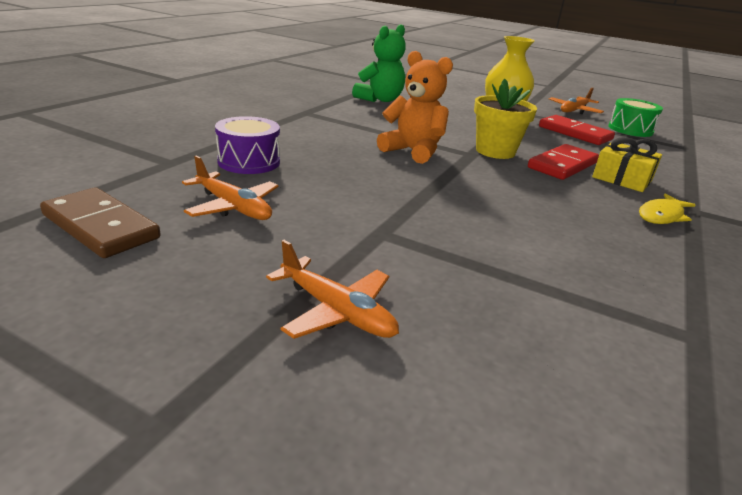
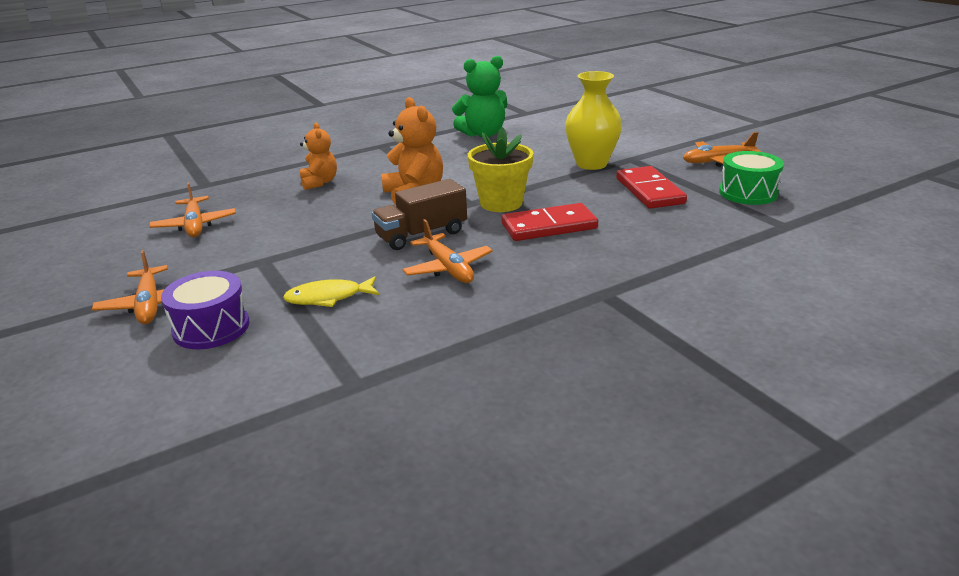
camera: 35 degrees right, 0 degrees up
brown domino [40,187,161,258] -> none
purple drum [215,116,280,174] -> purple drum moved to [161,271,250,349]
yellow gift [592,137,662,192] -> none
yellow fish [639,194,695,224] -> yellow fish moved to [283,276,379,307]
none -> orange teddy bear [300,123,337,190]
none -> brown truck [372,179,467,250]
none -> orange plane [402,219,493,283]

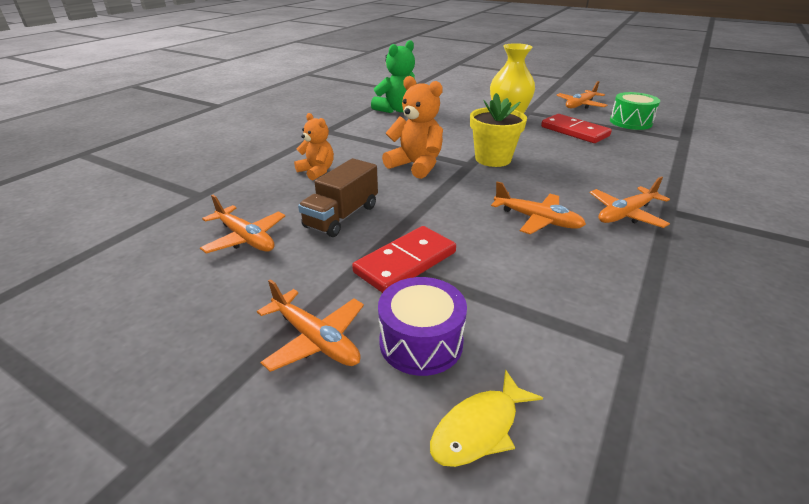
camera: 30 degrees left, 5 degrees up
yellow fish [283,276,379,307] -> yellow fish moved to [430,370,543,467]
brown truck [372,179,467,250] -> brown truck moved to [298,158,378,237]
red domino [501,203,598,241] -> red domino moved to [352,226,456,293]
none -> orange plane [590,176,670,228]

